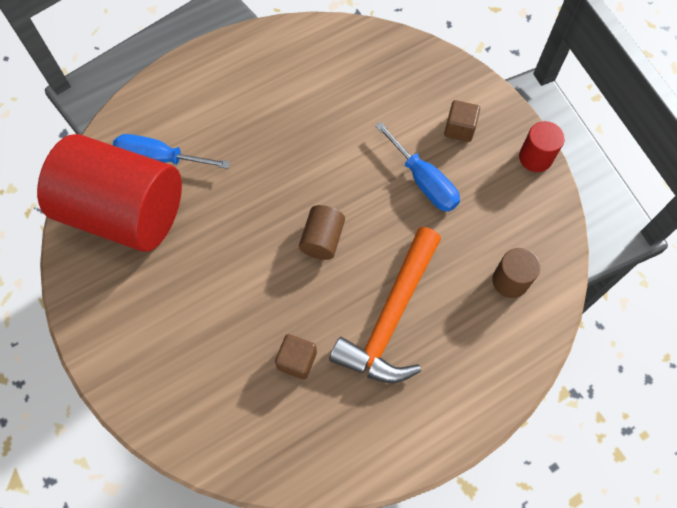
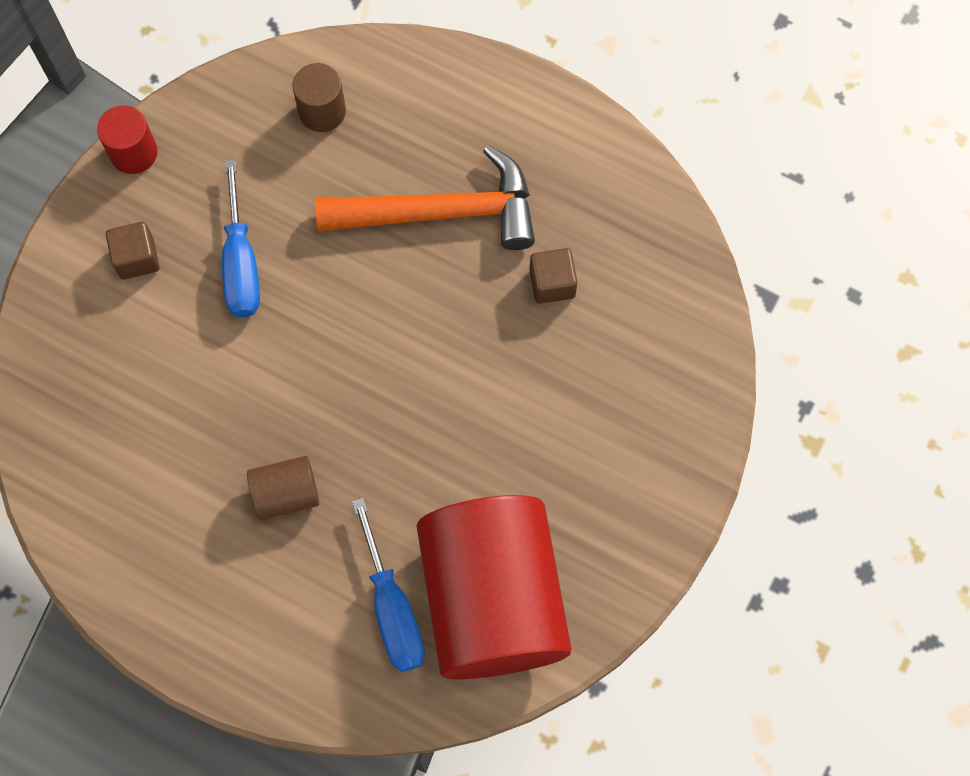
camera: 120 degrees left, 5 degrees up
brown cylinder [299,205,345,260] -> brown cylinder moved to [247,456,319,520]
blue screwdriver [375,122,460,212] -> blue screwdriver turned 150 degrees clockwise [222,159,260,318]

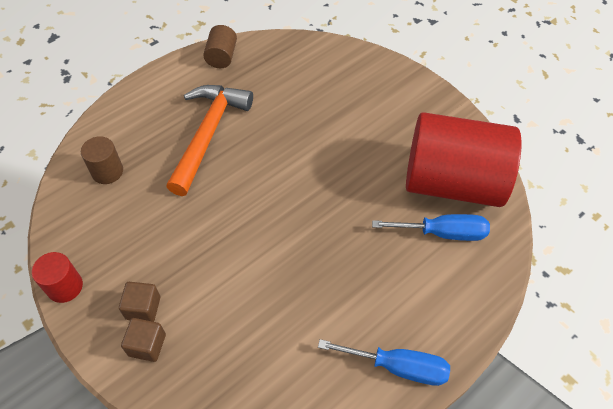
camera: 70 degrees left, 15 degrees down
blue screwdriver [222,159,260,318] -> blue screwdriver moved to [318,339,450,386]
brown cylinder [247,456,319,520] -> brown cylinder moved to [203,25,237,68]
brown cube [529,248,578,304] -> brown cube moved to [121,318,166,362]

